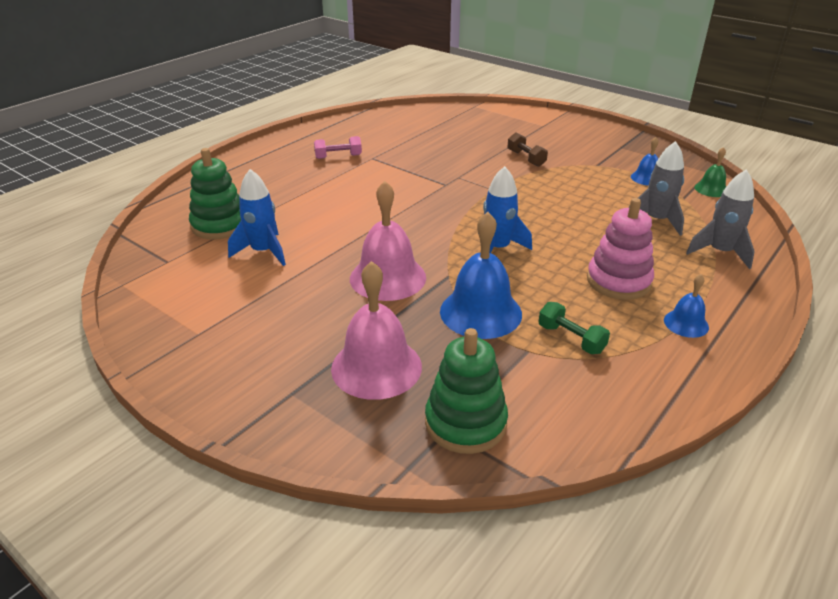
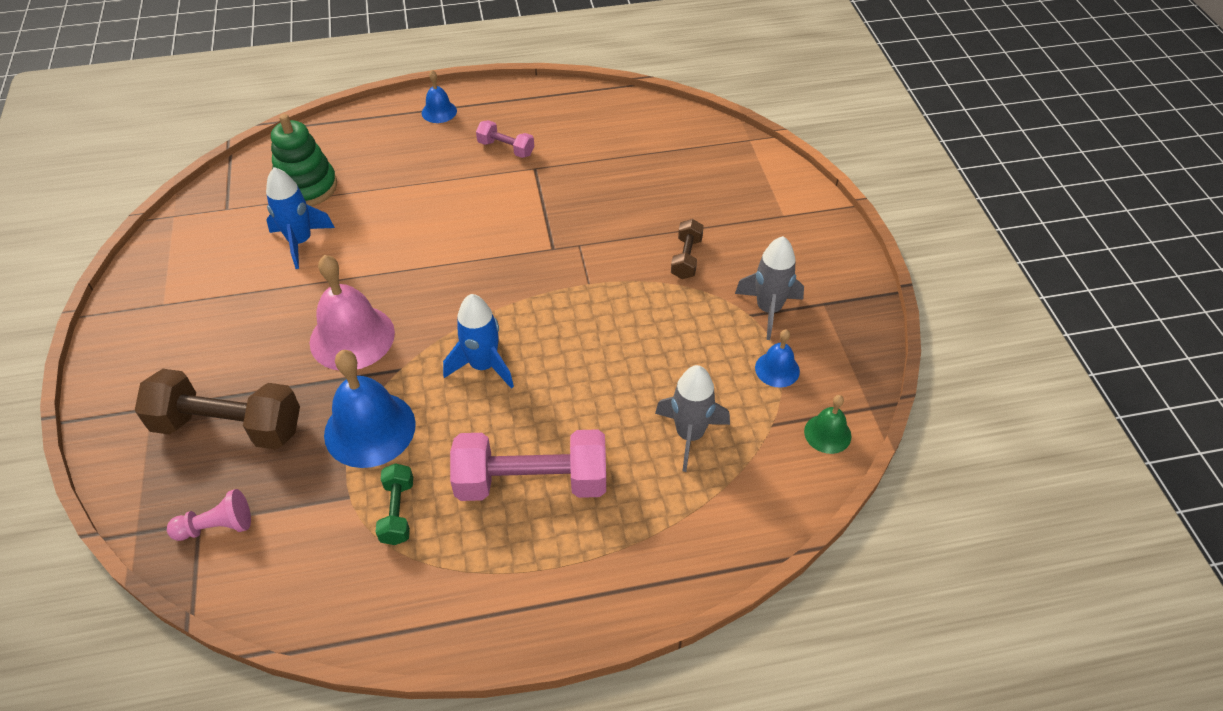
camera: 40 degrees right, 15 degrees up
pink bell [331,261,422,400] -> brown dumbbell [135,369,300,450]
green stacking toy [425,328,508,454] -> pink pawn [167,489,251,541]
pink stacking toy [587,198,654,300] -> pink dumbbell [450,429,606,501]
blue bell [664,274,709,338] -> blue bell moved to [422,70,457,123]
grey rocket [686,169,755,269] -> grey rocket moved to [735,236,804,340]

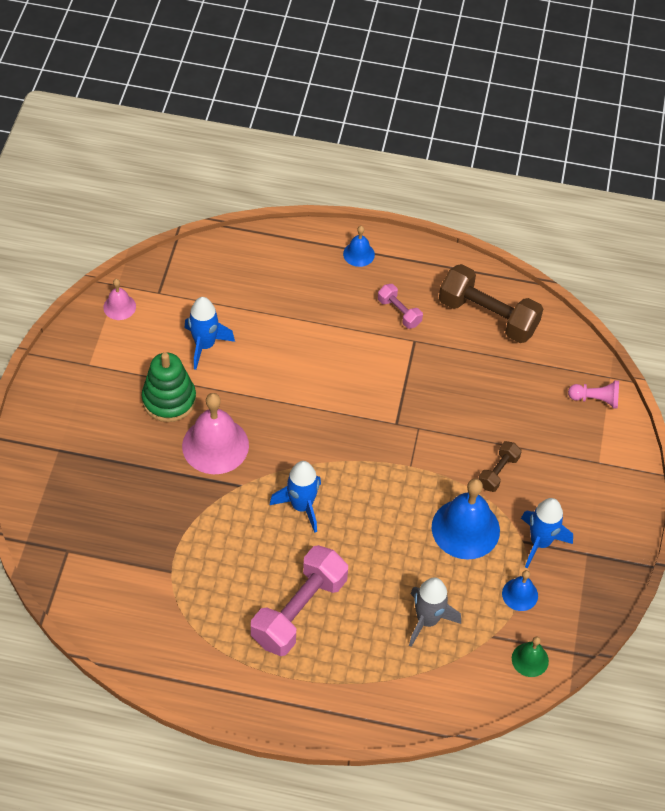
camera: 20 degrees right, 5 degrees up
brown dumbbell [135,369,300,450] -> brown dumbbell moved to [439,264,543,343]
pink pawn [167,489,251,541] -> pink pawn moved to [568,380,619,409]
green stacking toy [271,114,337,206] -> green stacking toy moved to [142,352,196,422]
blue bell [324,350,416,468] -> blue bell moved to [432,479,500,559]
green dumbbell [375,463,413,545] -> none
pink dumbbell [450,429,606,501] -> pink dumbbell turned 75 degrees counterclockwise [251,545,348,656]
grey rocket [735,236,804,340] -> blue rocket [521,498,573,568]
none -> pink bell [103,279,136,320]

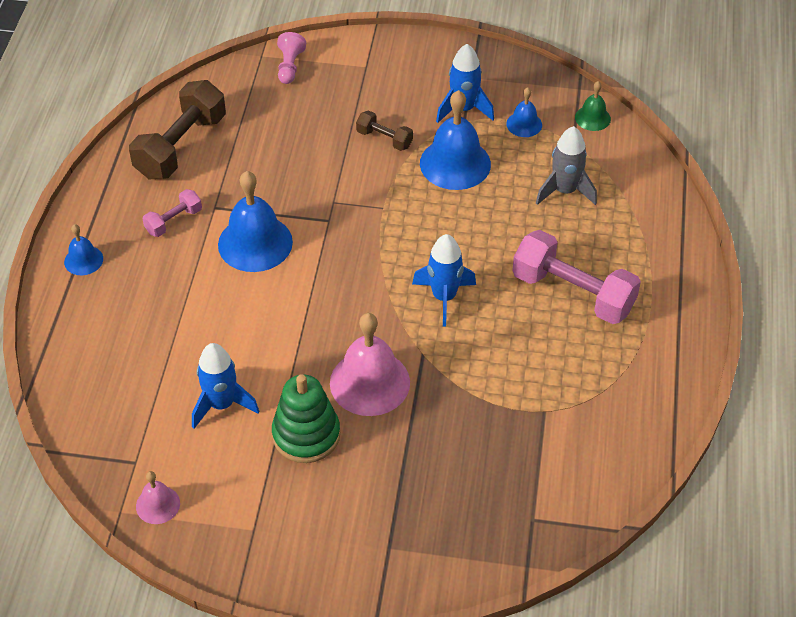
camera: 90 degrees left, 5 degrees down
none -> blue bell [218,171,293,272]

